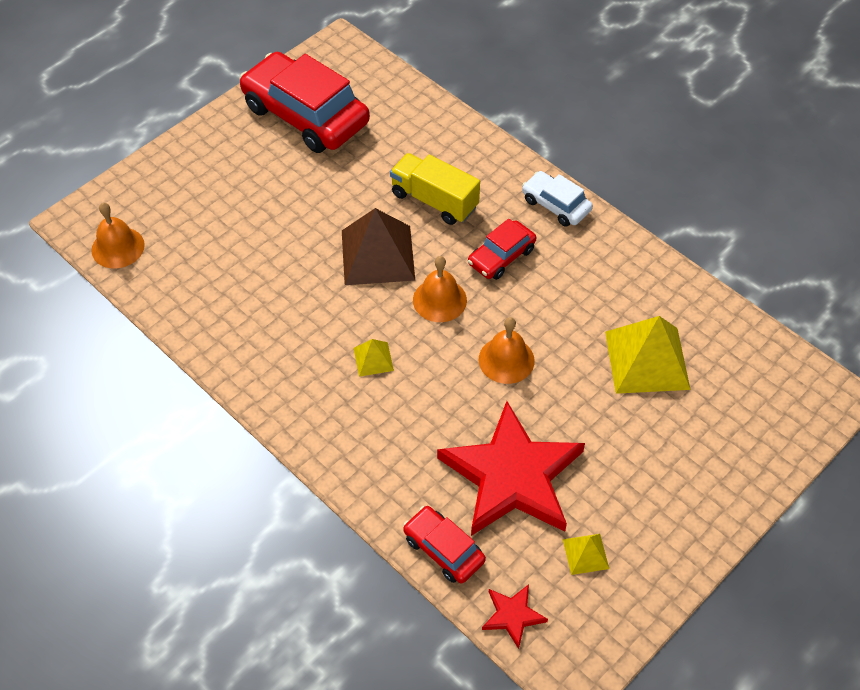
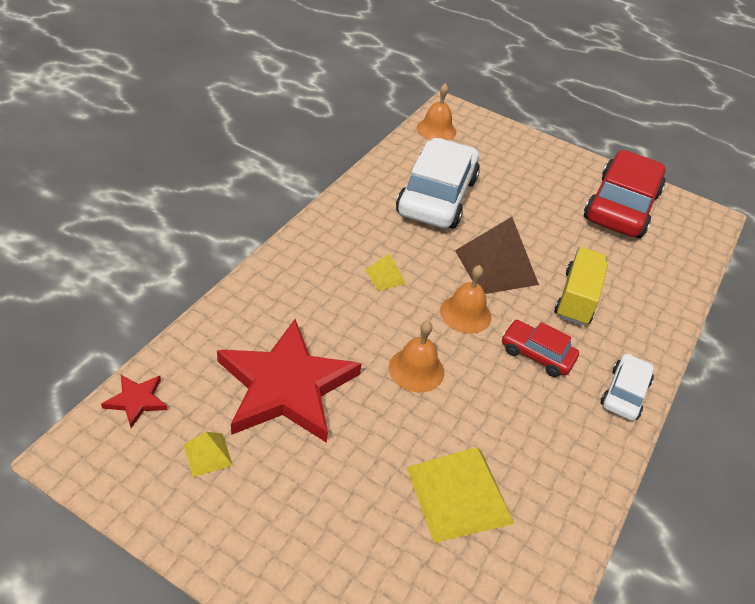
camera: 70 degrees right, 10 degrees down
red car [403,506,486,584] -> none
none -> white car [396,138,480,229]

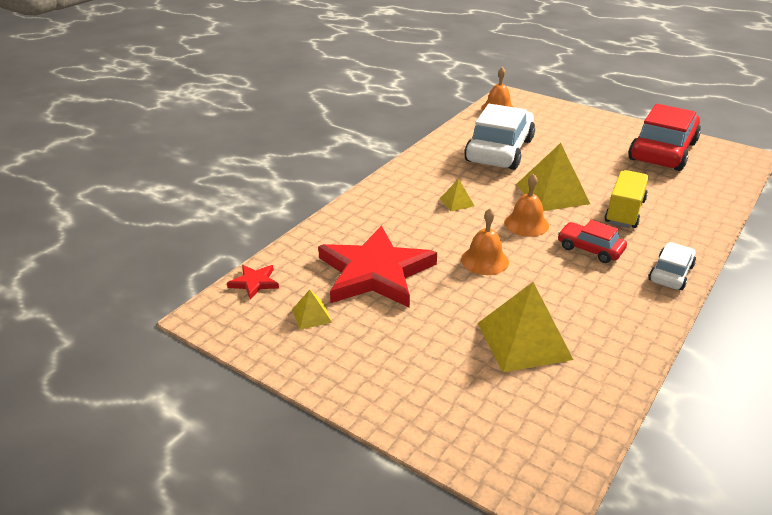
camera: 10 degrees right, 10 degrees down
brown pyramid [455,217,539,294] -> yellow pyramid [516,143,590,211]

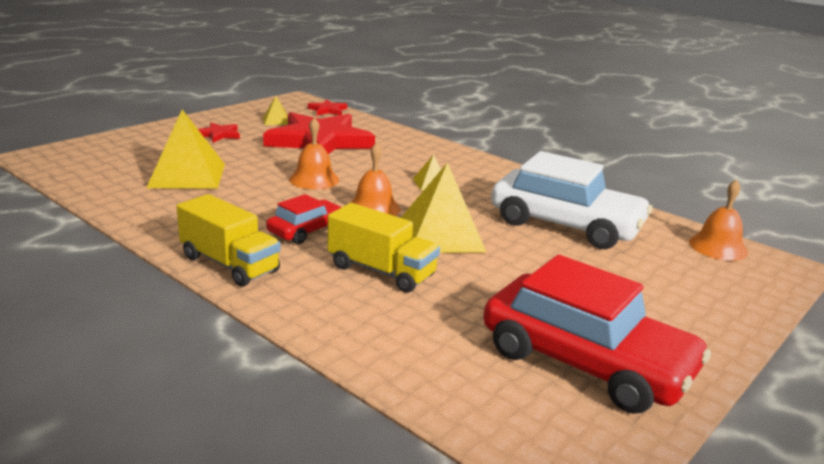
camera: 95 degrees right, 10 degrees down
white car [649,242,696,290] -> yellow truck [176,194,281,287]
none -> red star [198,122,240,143]

